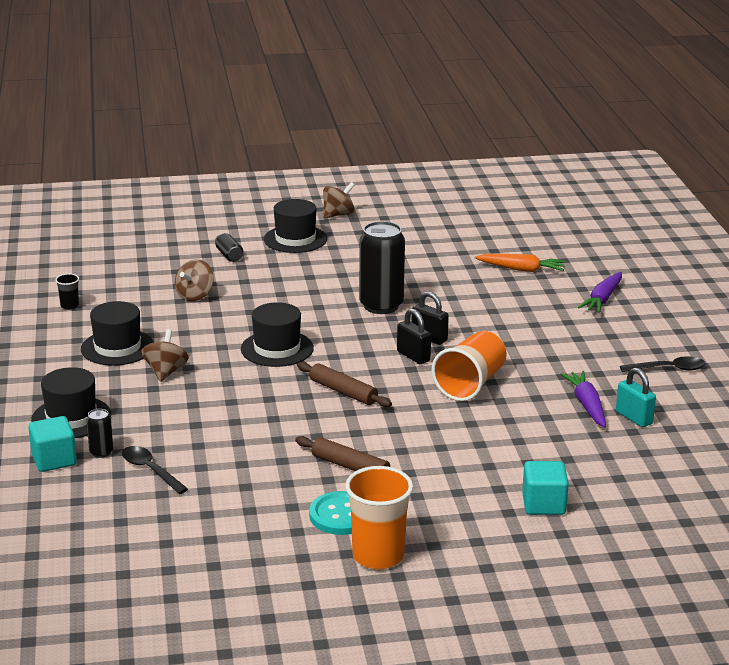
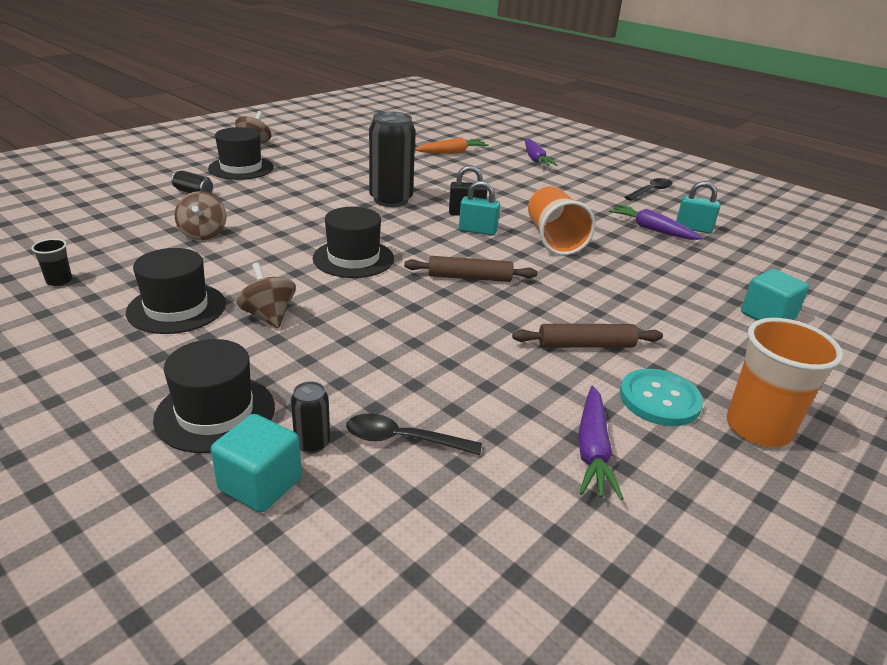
camera: 40 degrees left, 5 degrees up
black padlock [397,309,431,364] -> turquoise padlock [459,181,500,236]
none -> purple carrot [578,386,623,500]

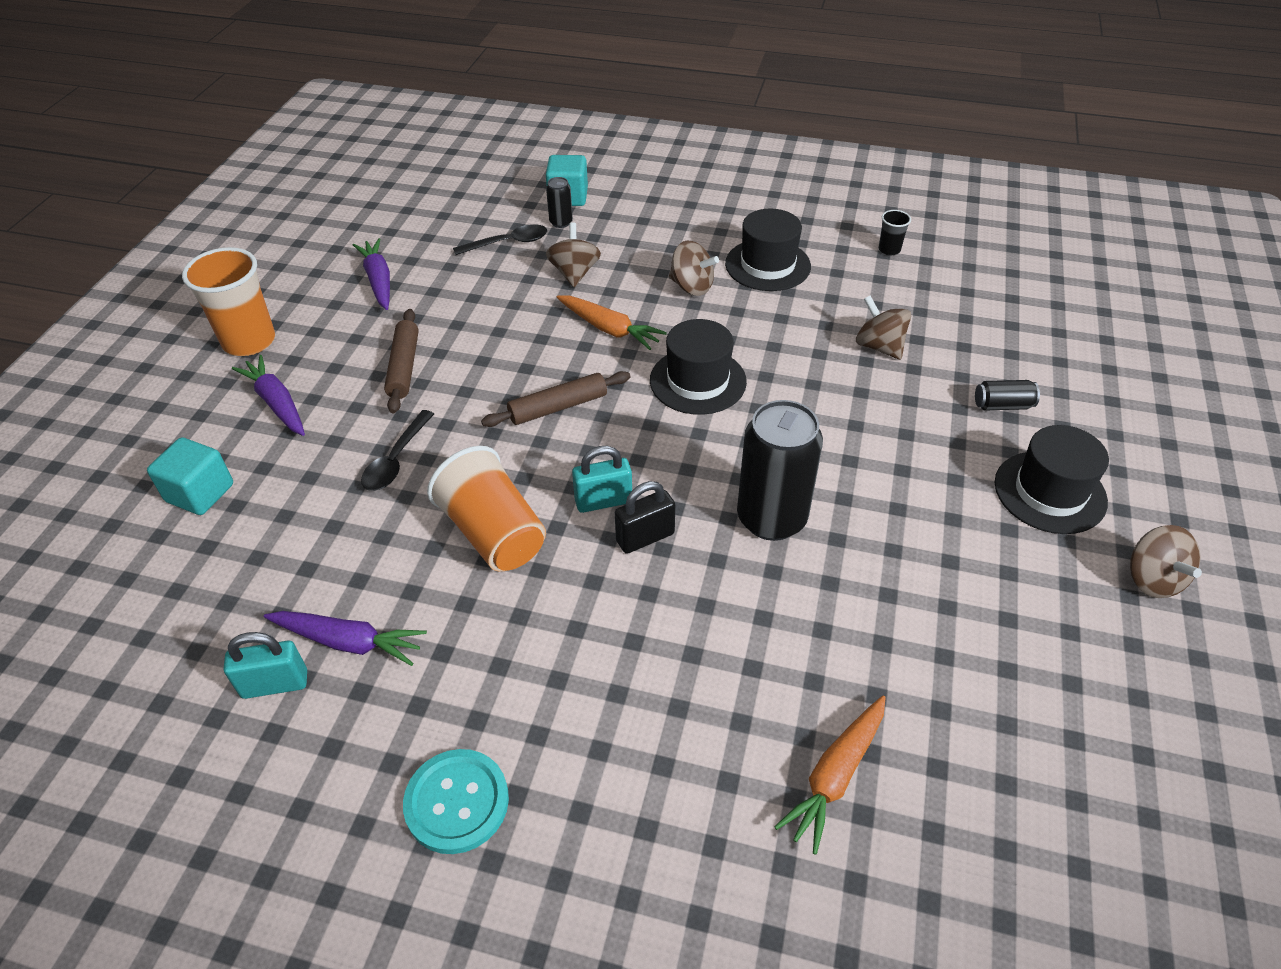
camera: 155 degrees right, 15 degrees up
black hat [153,339,275,453] -> none
brown rolling pin [512,324,663,348] -> brown rolling pin turned 60 degrees counterclockwise [384,309,419,414]
purple carrot [525,139,557,166] -> purple carrot moved to [232,355,305,436]
turquoise button [620,369,703,426] -> turquoise button moved to [403,749,509,854]
black spoon [625,178,673,201] -> black spoon moved to [361,410,434,491]
none -> brown spinning top [546,222,601,287]
none -> orange carrot [557,295,667,350]

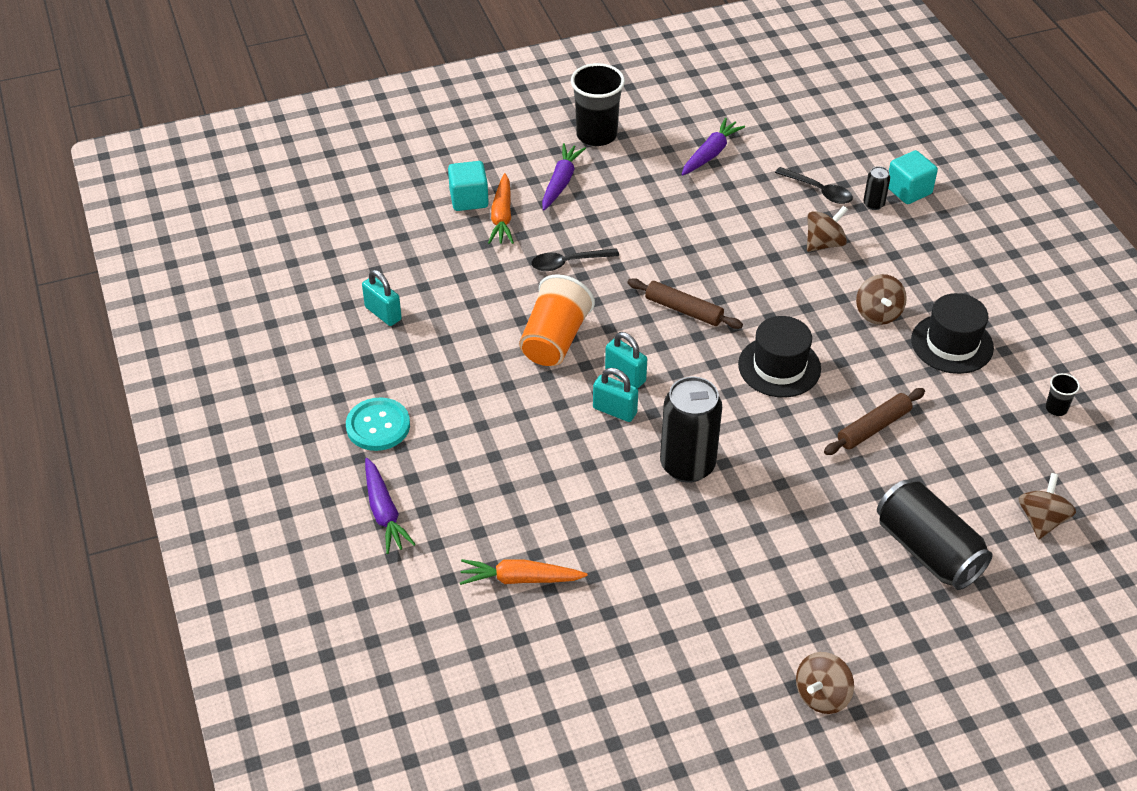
camera: 55 degrees right, 0 degrees up
orange cup [182,247,275,356] -> black cup [571,63,625,146]
purple carrot [264,611,427,666] -> purple carrot moved to [365,458,416,554]
brown rolling pin [384,309,419,414] -> brown rolling pin moved to [824,388,925,455]
orange carrot [557,295,667,350] -> orange carrot moved to [488,173,514,244]
black padlock [615,481,675,554] -> turquoise padlock [593,368,638,422]
brown spinning top [856,296,911,360] -> brown spinning top moved to [1018,473,1076,539]
black can [975,380,1040,411] -> black can [877,480,993,590], size x2.20
black hat [995,425,1109,534] -> none

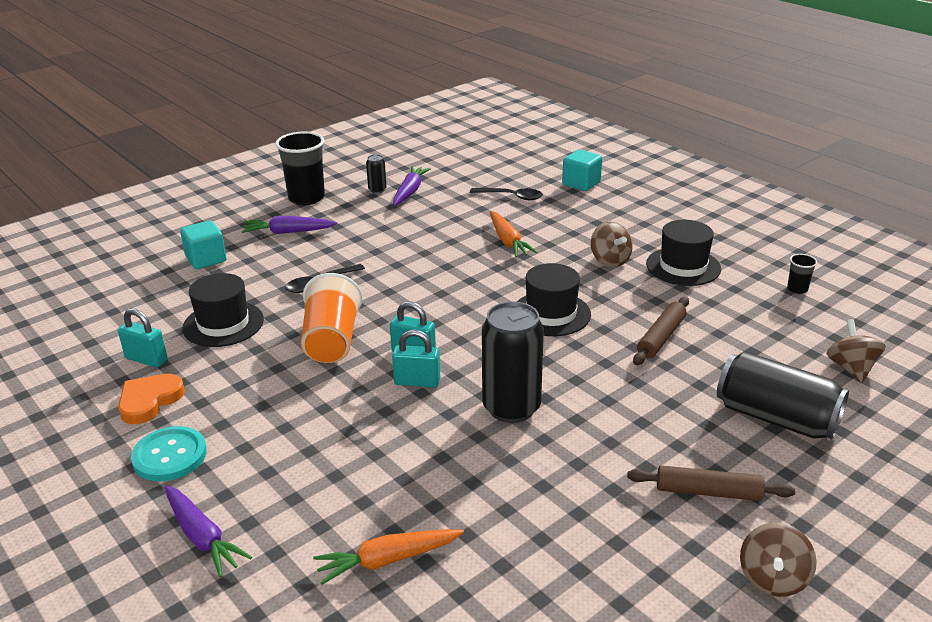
camera: 20 degrees left, 15 degrees down
orange carrot [488,173,514,244] -> orange carrot moved to [490,211,537,257]
purple carrot [542,143,586,210] -> purple carrot turned 90 degrees counterclockwise [242,216,337,234]
brown rolling pin [627,278,743,329] -> brown rolling pin moved to [627,465,795,501]
brown spinning top [807,205,848,252] -> none
black can [863,166,890,210] -> black can moved to [366,154,387,193]
none -> orange heart [118,374,185,424]
none -> black hat [182,273,264,347]

